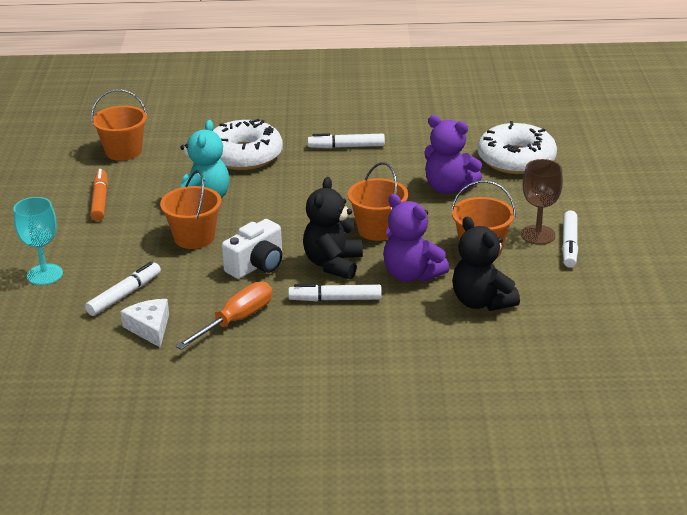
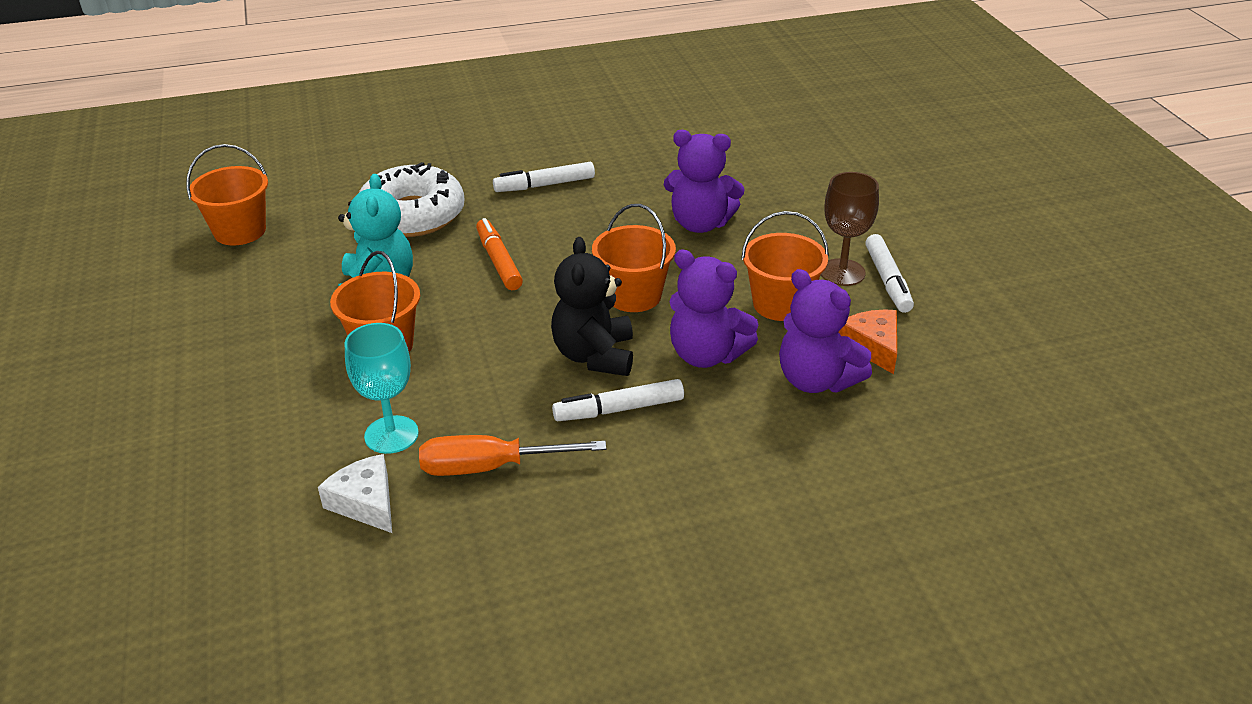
camera: 15 degrees left, 5 degrees up
turquoise goblet [14,197,63,285] -> turquoise goblet moved to [344,323,419,454]
white marker [85,262,161,316] -> none
orange marker [90,169,108,221] -> orange marker moved to [476,218,523,290]
orange screwdriver [175,282,272,350] -> orange screwdriver turned 120 degrees counterclockwise [419,435,606,476]
white camera [222,219,282,279] -> none
black teddy bear [452,217,520,311] -> purple teddy bear [779,269,872,393]
white donut [478,121,557,174] -> none
none -> orange cheese [838,310,897,374]

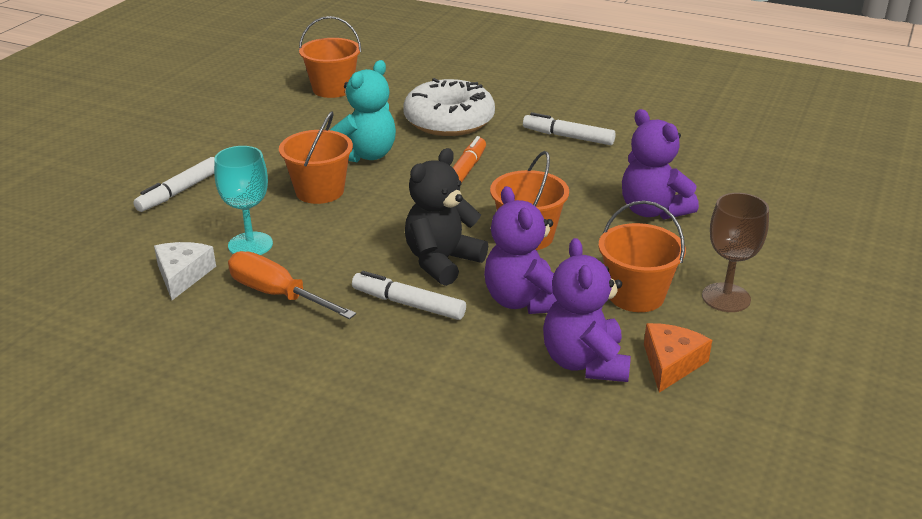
camera: 40 degrees right, 5 degrees down
white marker [865,234,914,313] -> white marker moved to [133,157,215,212]

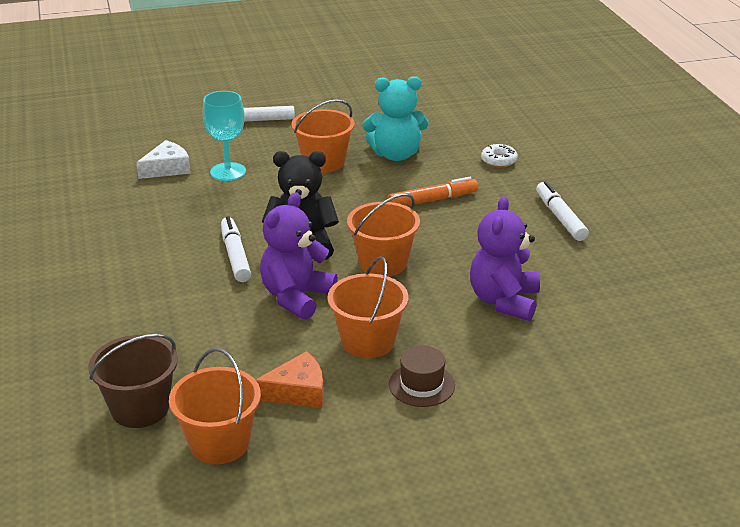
camera: 50 degrees right, 0 degrees up
orange screwdriver [228,251,356,319] -> none
orange bucket [299,16,361,98] -> orange bucket moved to [169,348,261,464]
white donut [403,78,495,136] -> white donut [481,144,518,168], size x0.41
purple teddy bear [543,238,631,382] -> none
brown goblet [702,193,769,312] -> brown hat [389,345,455,407]
none -> brown bucket [88,334,178,428]

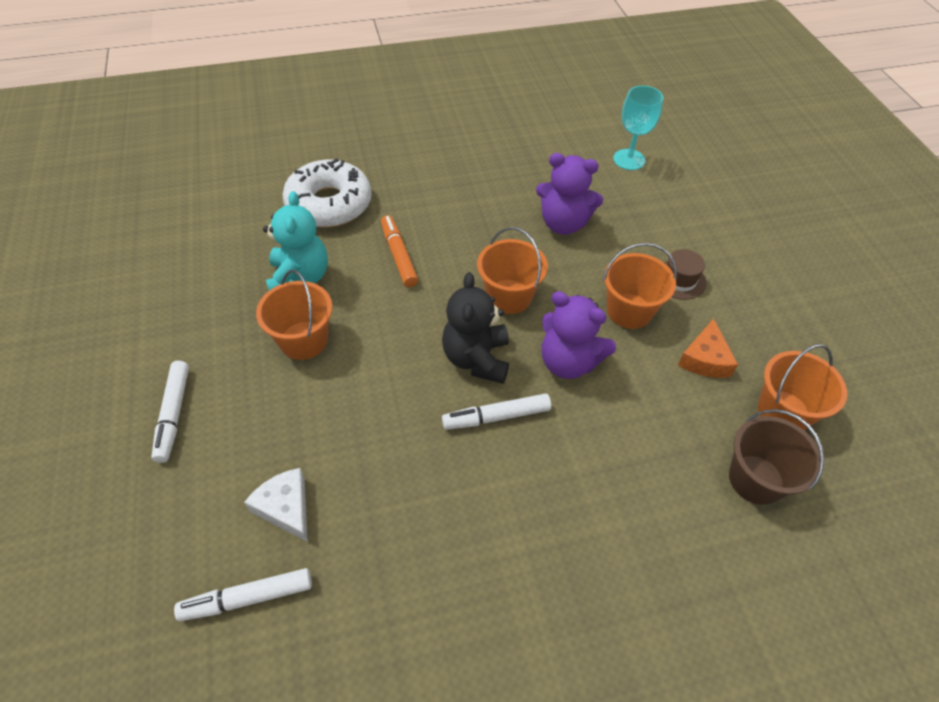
camera: 90 degrees left, 20 degrees up
turquoise goblet [203,91,246,181] -> turquoise goblet moved to [613,86,663,170]
orange cheese [255,351,324,408] -> orange cheese turned 150 degrees counterclockwise [678,318,738,378]
white donut [481,144,518,168] -> white donut [282,158,371,227], size x2.43
white marker [536,181,589,241] -> white marker moved to [174,568,312,621]

